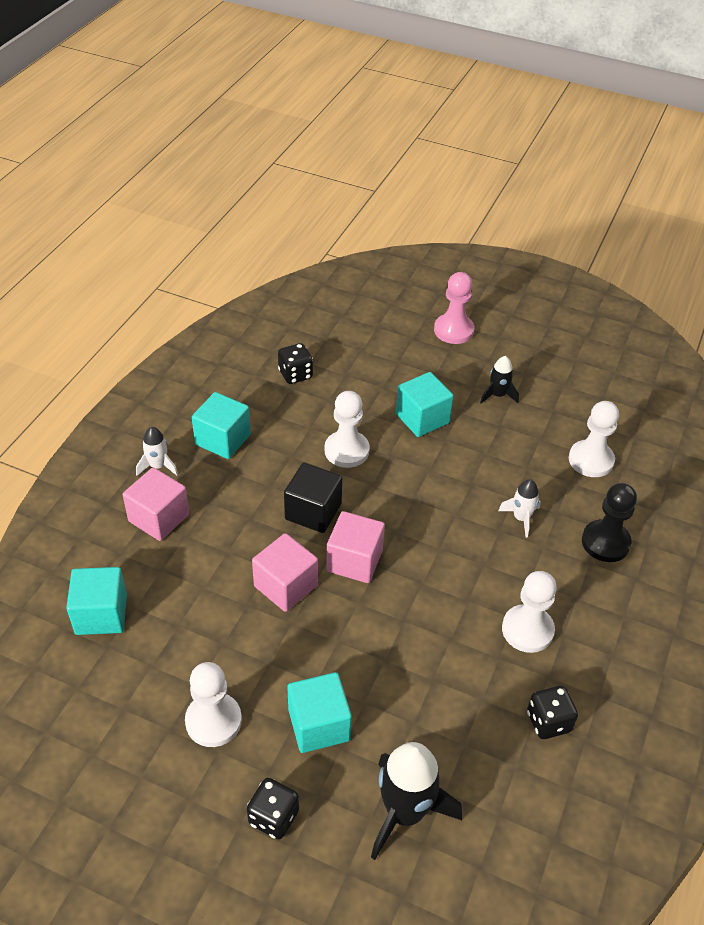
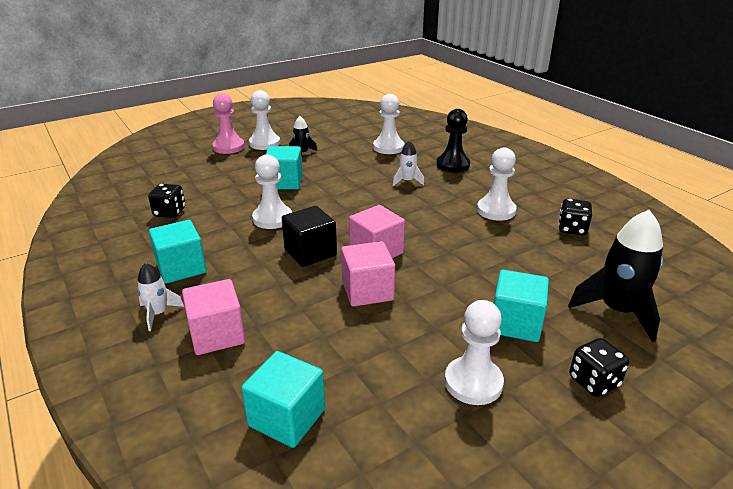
camera: 55 degrees left, 15 degrees down
none -> white pawn [249,90,280,150]

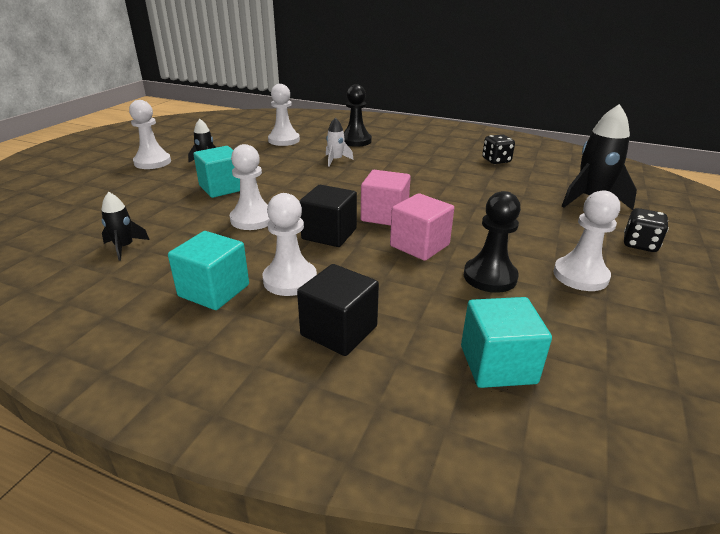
camera: 35 degrees left, 0 degrees up
white rocket [137,263,184,331] -> none
black dice [148,184,185,218] -> black rocket [101,192,150,261]
pink cube [182,279,245,355] -> black cube [297,264,379,356]
pink pawn [212,93,245,154] -> none
white pawn [477,148,517,221] -> white pawn moved to [263,193,317,296]
turquoise cube [494,270,549,342] -> none
none -> black pawn [464,191,521,293]

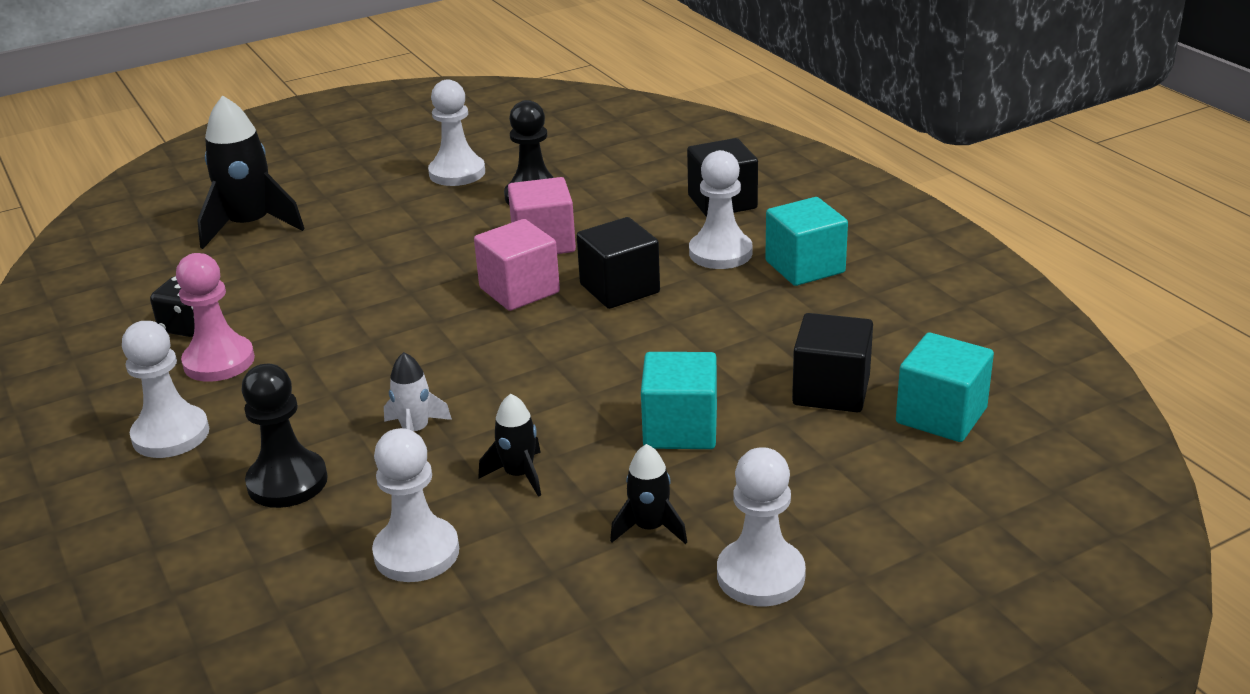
camera: 140 degrees left, 0 degrees up
black rocket [101,192,150,261] -> black rocket moved to [478,394,541,497]
white pawn [230,144,270,230] -> white pawn moved to [122,321,209,458]
turquoise cube [461,297,552,388] -> turquoise cube moved to [896,333,994,442]
black dice [624,208,669,252] -> none
none -> pink pawn [176,253,255,382]
none -> black cube [792,313,873,412]

